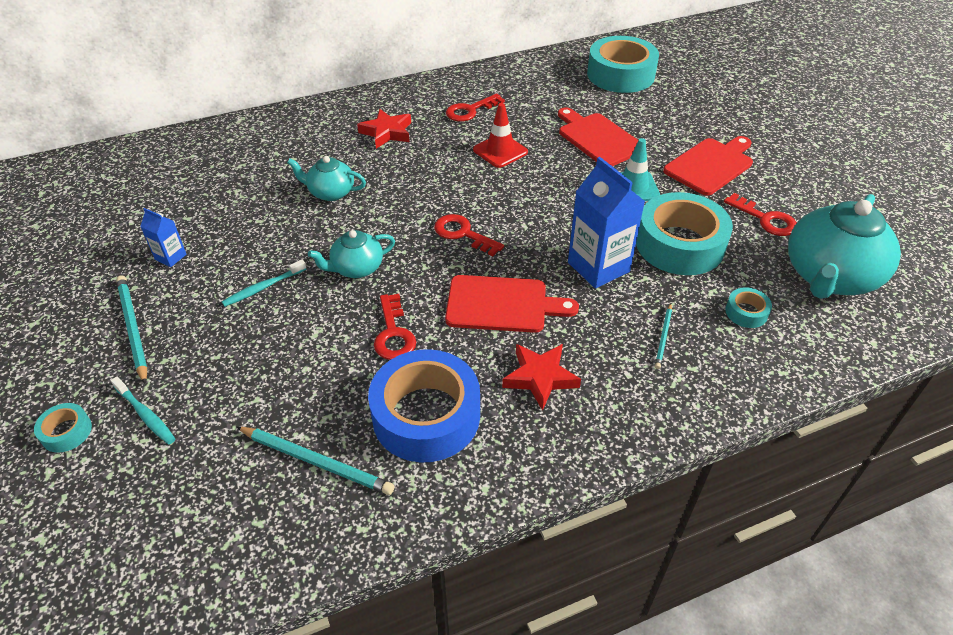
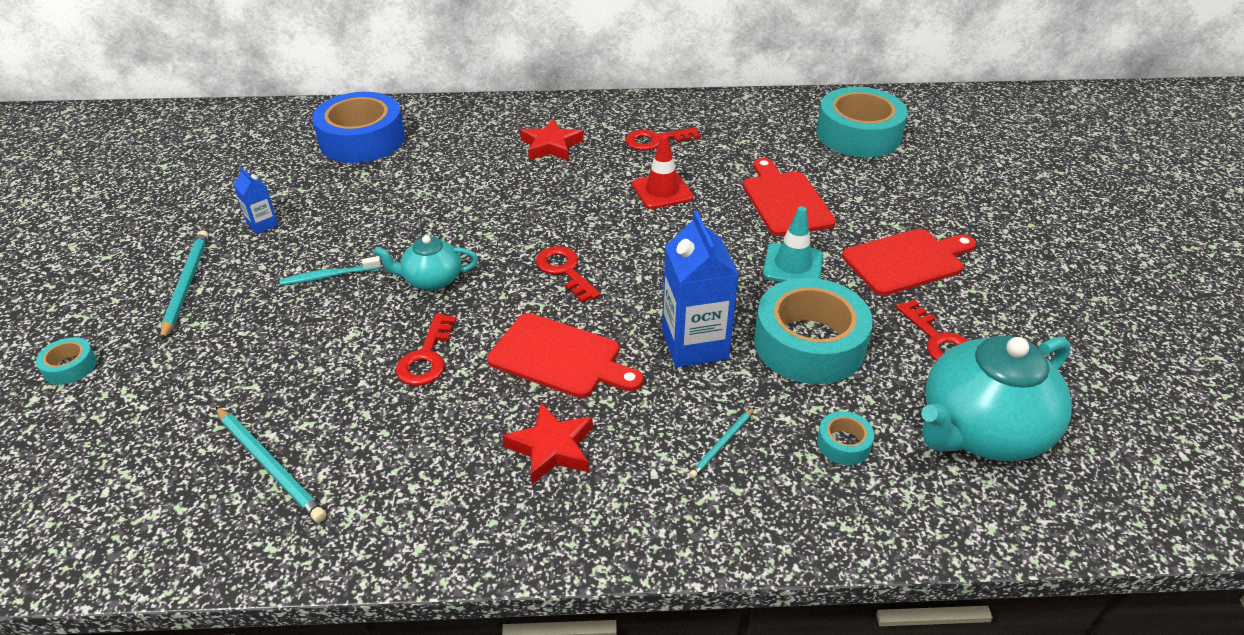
camera: 20 degrees right, 5 degrees down
turquoise toothbrush [111,376,175,444] -> none
turquoise teapot [287,156,366,201] -> none
blue tape [368,349,480,462] -> blue tape moved to [312,92,405,163]

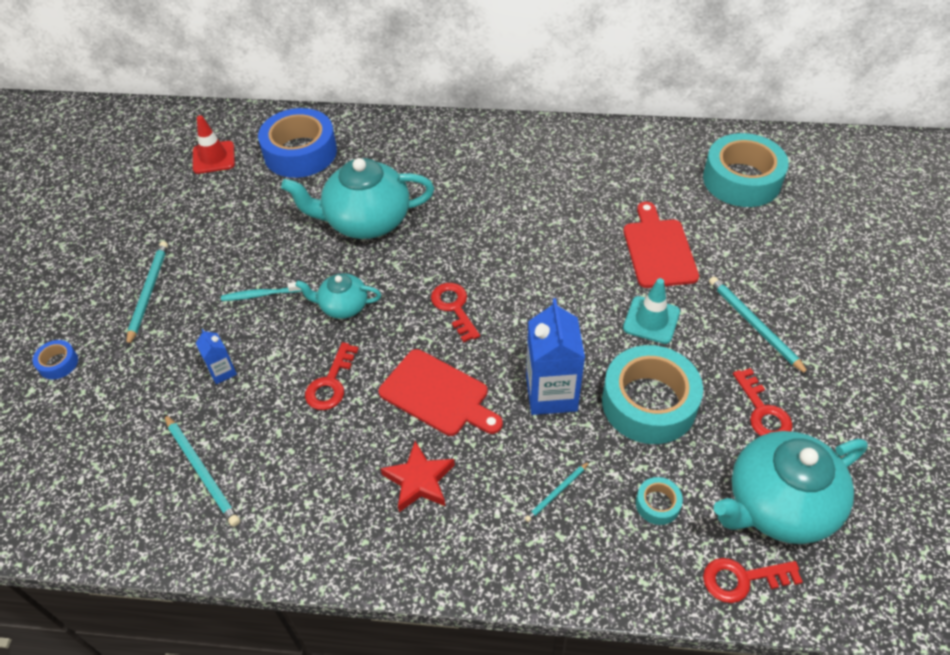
camera: 10 degrees right, 10 degrees up
turquoise tape [36,337,97,385] -> blue tape [33,340,78,379]
blue carton [234,167,278,234] -> blue carton moved to [196,329,237,384]
red star [520,119,583,161] -> none
red key [625,127,700,151] -> red key moved to [703,558,803,603]
red traffic cone [632,135,693,209] -> red traffic cone moved to [193,115,235,174]
red cutting board [842,229,976,296] -> turquoise pencil [709,277,810,376]
none -> turquoise teapot [281,158,434,239]

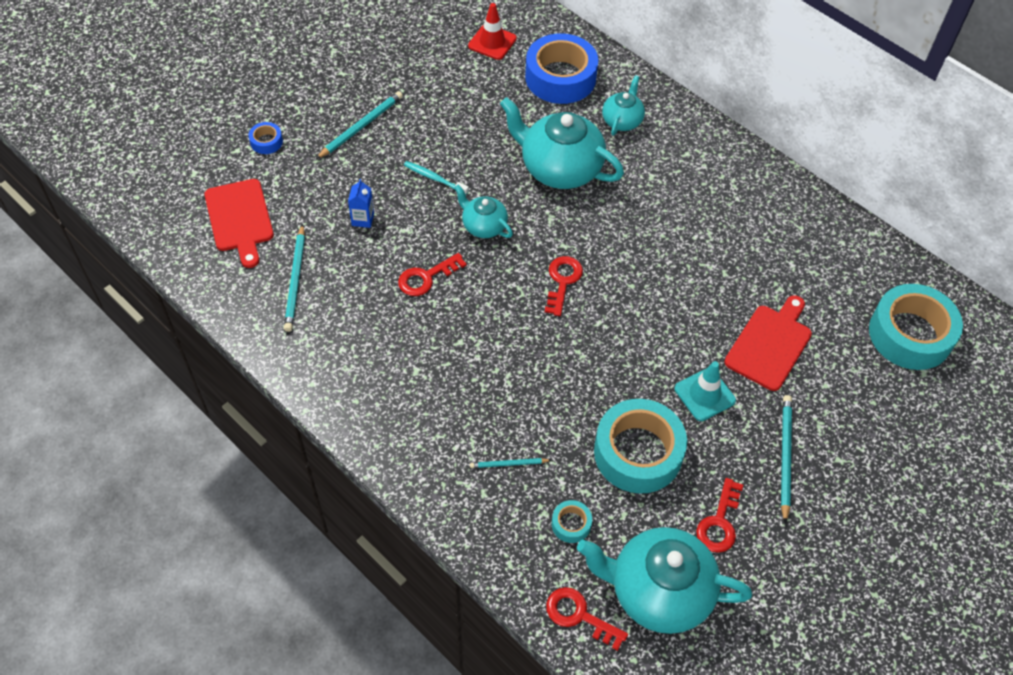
camera: 35 degrees right, 5 degrees up
red cutting board [378,349,503,436] -> red cutting board moved to [204,179,274,268]
red star [380,441,455,512] -> none
blue carton [526,298,585,415] -> none
none -> turquoise teapot [602,75,645,136]

